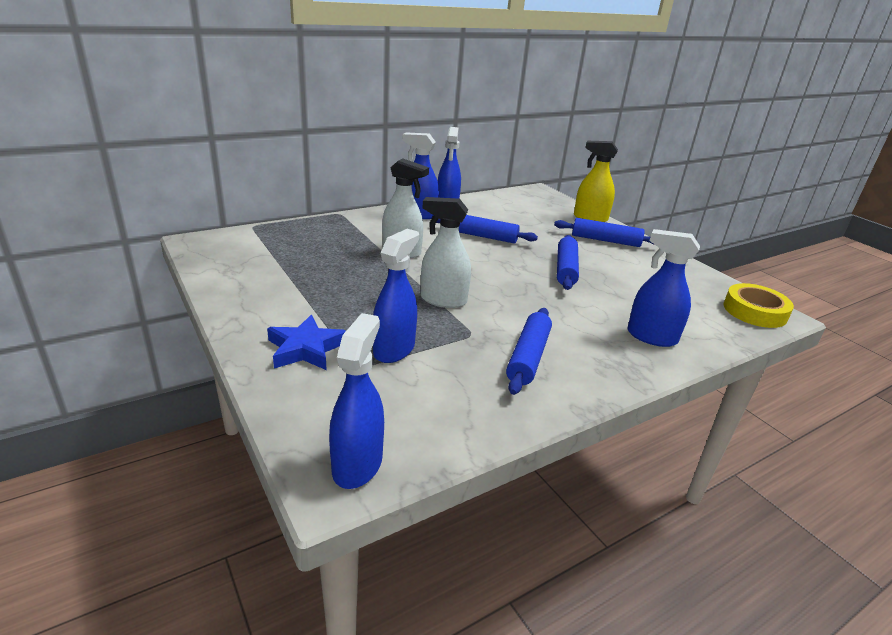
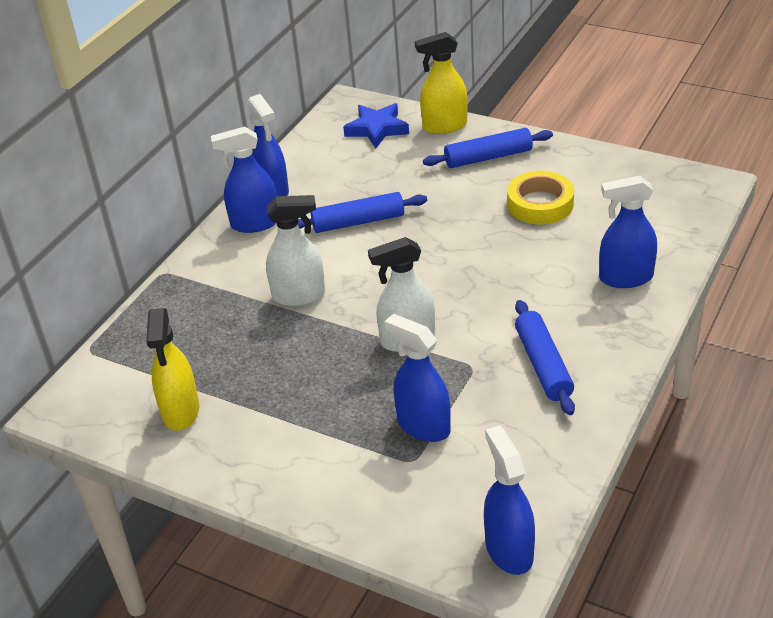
camera: 25 degrees left, 10 degrees up
blue star [267,315,346,370] -> blue star moved to [343,103,409,149]
blue spray bottle [373,229,419,363] -> blue spray bottle turned 45 degrees counterclockwise [384,314,451,442]
blue rolling pin [557,235,579,290] -> none
yellow tape [723,283,794,328] -> yellow tape moved to [507,171,574,225]
none -> yellow spray bottle [146,308,200,431]

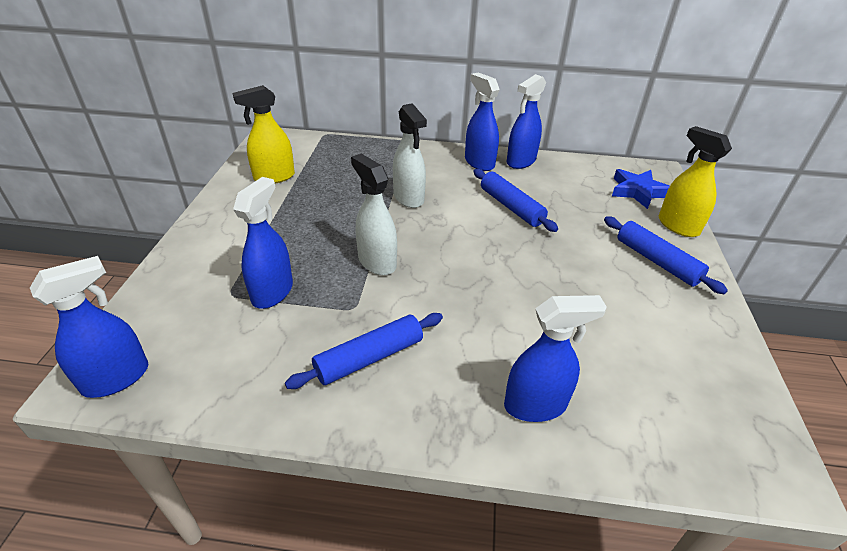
camera: 65 degrees right, 0 degrees up
yellow tape [507,171,574,225] -> none
blue spray bottle [599,176,657,288] -> blue spray bottle turned 105 degrees clockwise [504,295,607,422]

